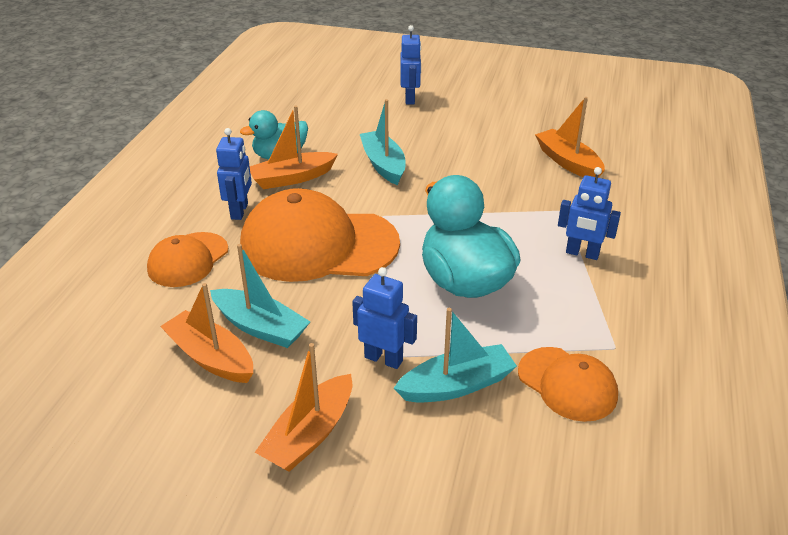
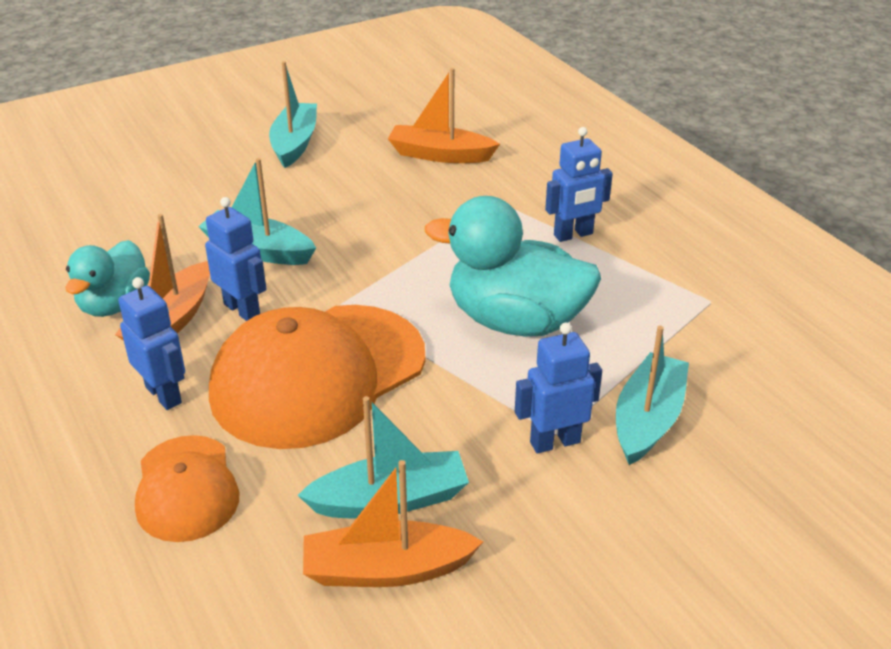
camera: 45 degrees left, 0 degrees up
orange boat [255,343,352,472] -> none
blue robot [400,25,421,104] -> blue robot moved to [205,197,266,321]
orange cap [518,347,618,422] -> none
none -> turquoise boat [269,61,317,168]

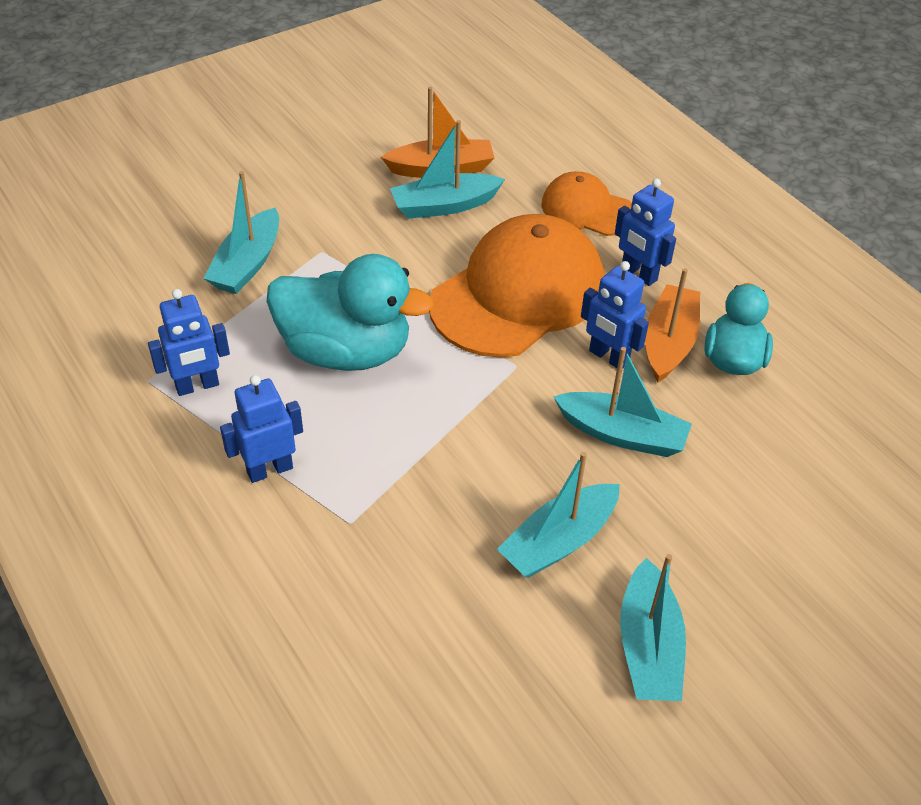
camera: 175 degrees right, 10 degrees up
orange cap [135,435,239,542] -> orange cap turned 45 degrees counterclockwise [541,171,632,236]
orange boat [388,68,500,163] -> none
blue robot [515,322,602,454] -> blue robot moved to [148,289,230,396]
none -> turquoise boat [497,452,620,578]

